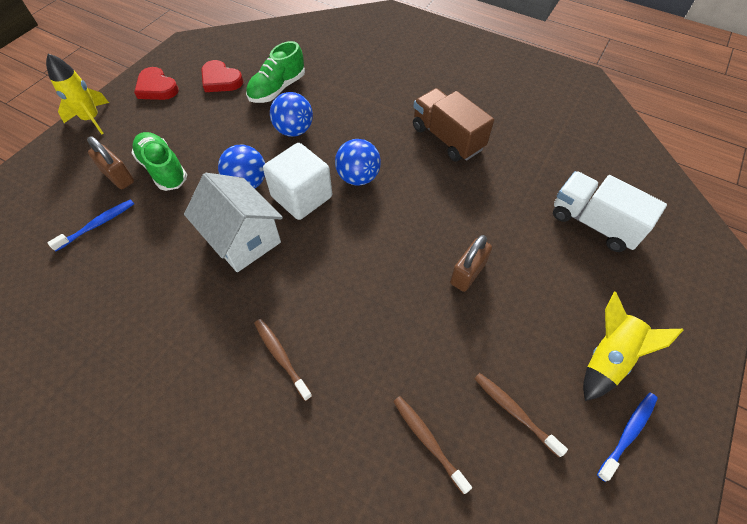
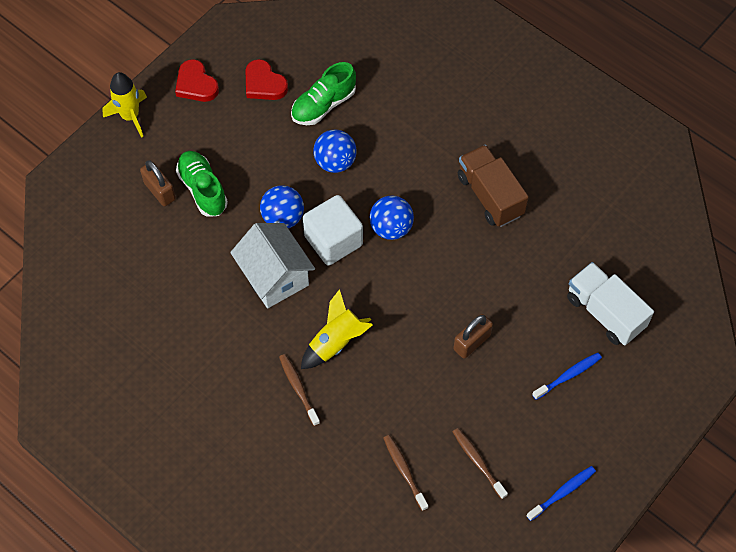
camera: 10 degrees right, 5 degrees up
blue toothbrush [47,199,134,251] -> blue toothbrush moved to [532,353,602,400]
yellow rocket [583,292,683,401] -> yellow rocket moved to [301,289,373,369]

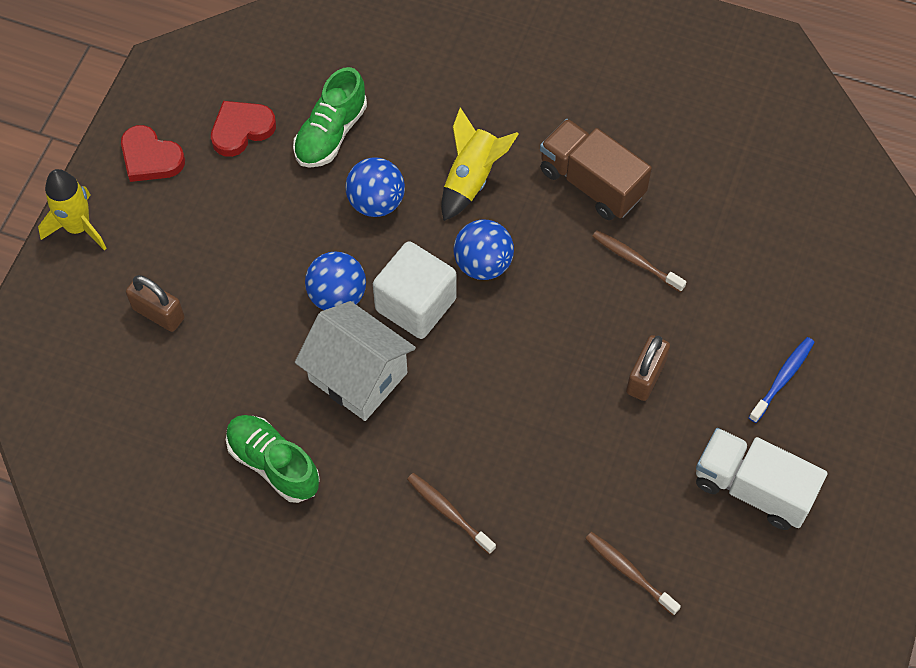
camera: 20 degrees left, 0 degrees up
green shoe [176,151,228,217] -> green shoe moved to [226,415,320,503]
red heart [245,59,288,100] -> red heart turned 120 degrees clockwise [211,101,276,157]
yellow rocket [301,289,373,369] -> yellow rocket moved to [441,107,518,221]
brown toothbrush [453,428,508,499] -> brown toothbrush moved to [592,230,686,292]
blue toothbrush [526,466,596,521] -> none
white truck [567,262,654,345] -> white truck moved to [696,428,828,530]

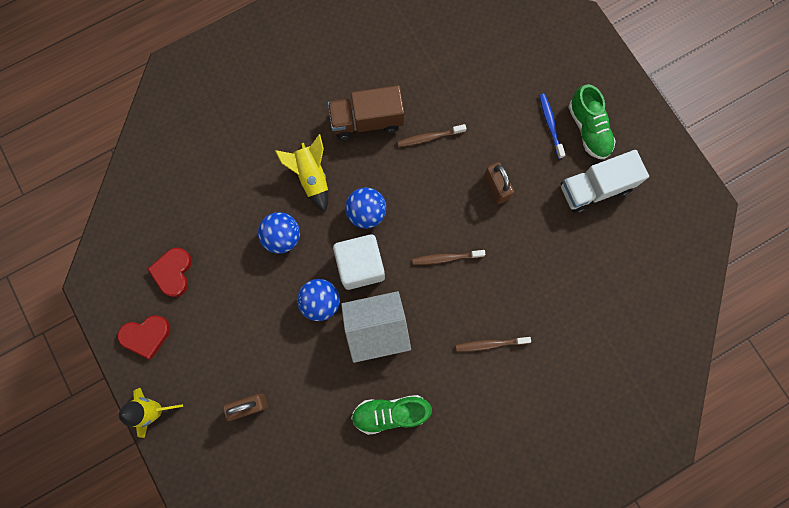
camera: 50 degrees left, 15 degrees up
green shoe [293,67,367,168] -> green shoe moved to [568,84,616,159]
brown toothbrush [585,532,681,615] -> brown toothbrush moved to [412,250,486,265]

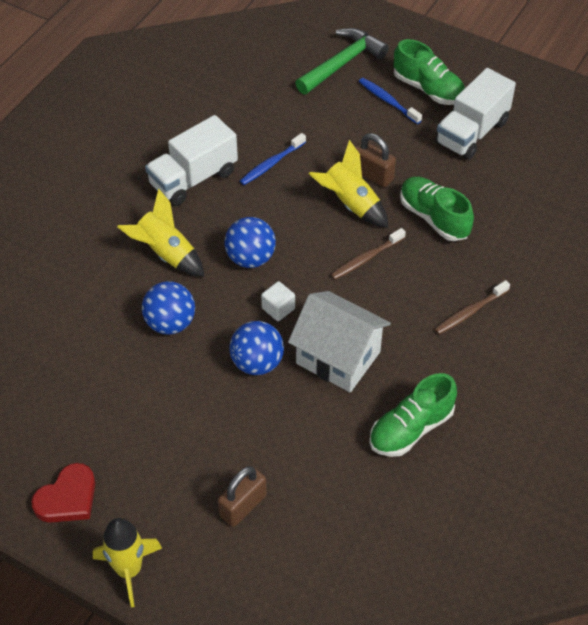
camera: 30 degrees left, 25 degrees down
red heart [147,248,192,297] -> none
brown truck [328,85,404,140] -> white truck [145,115,238,206]
white cube [333,234,385,290] -> white cube [261,281,295,321], size x0.47
white house [341,291,411,363] -> white house turned 75 degrees clockwise [288,291,391,392]
brown toothbrush [397,124,467,147] -> blue toothbrush [240,133,306,185]
none -> green hammer [295,28,389,94]
none -> yellow rocket [309,140,388,228]
none -> green shoe [400,177,474,241]

